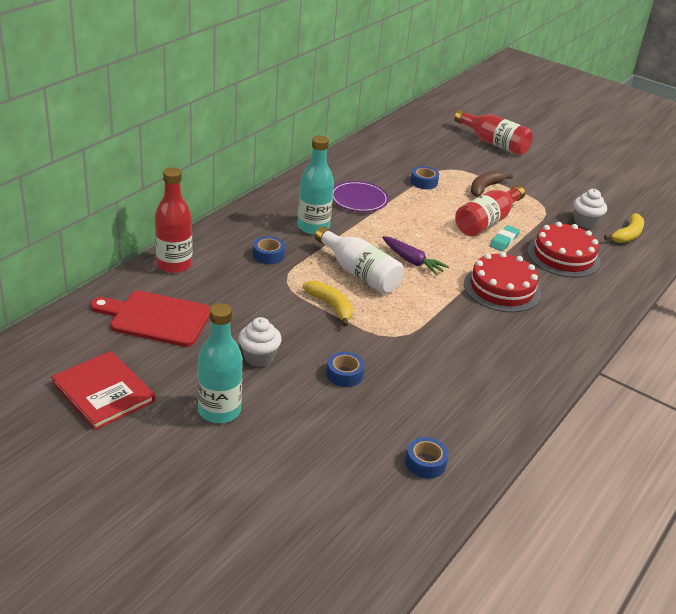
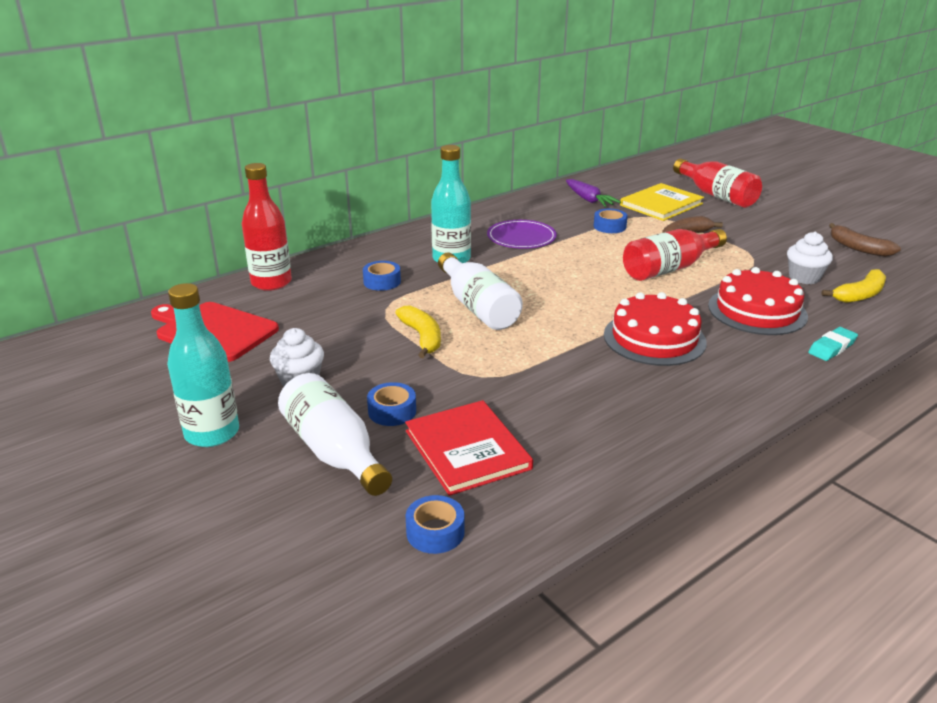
camera: 20 degrees right, 5 degrees down
red book [51,351,156,430] -> red book moved to [405,400,533,496]
purple carrot [382,236,449,276] -> purple carrot moved to [566,179,621,207]
turquoise eraser [490,225,520,251] -> turquoise eraser moved to [808,327,858,361]
none -> white bottle [278,373,392,496]
none -> yellow book [620,183,704,221]
none -> brown banana [829,223,901,257]

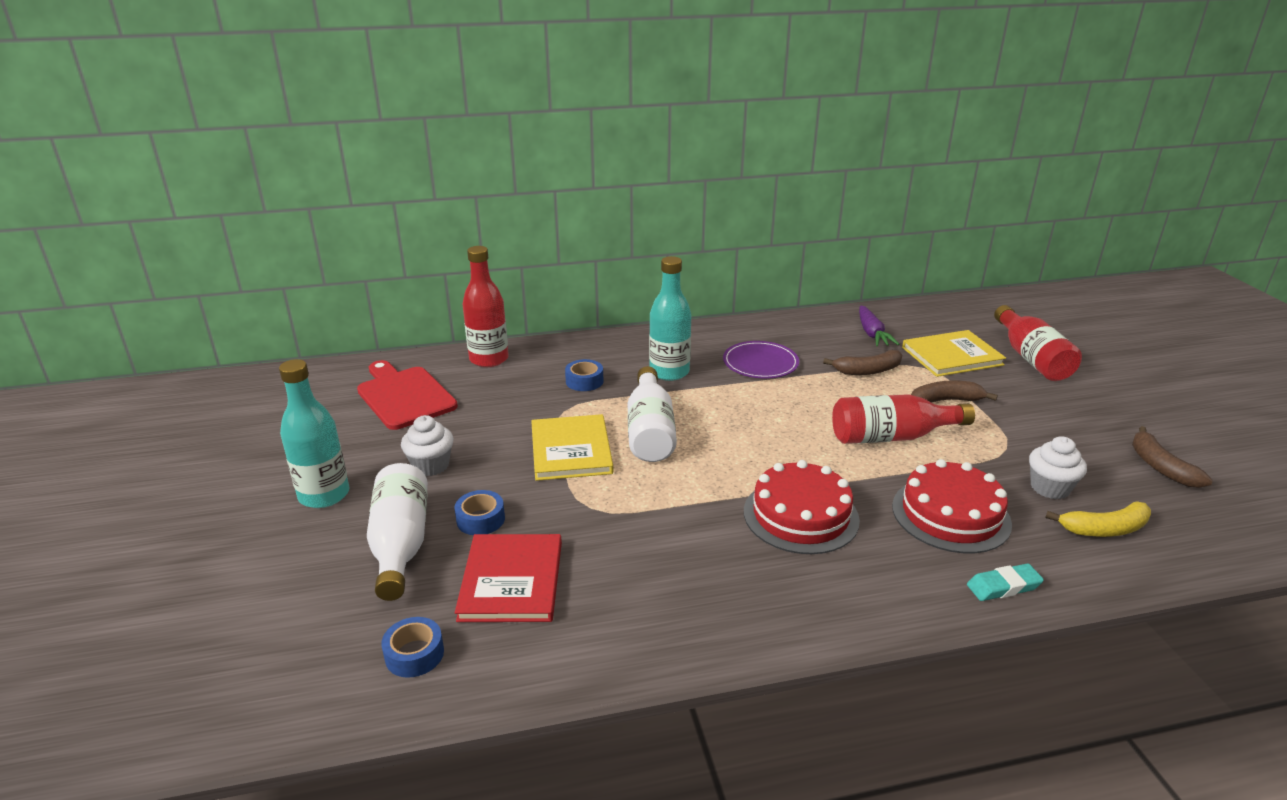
camera: 25 degrees right, 0 degrees up
yellow banana [395,306,441,358] -> yellow book [531,414,613,481]
blue tape [594,209,628,233] -> brown banana [823,350,902,375]

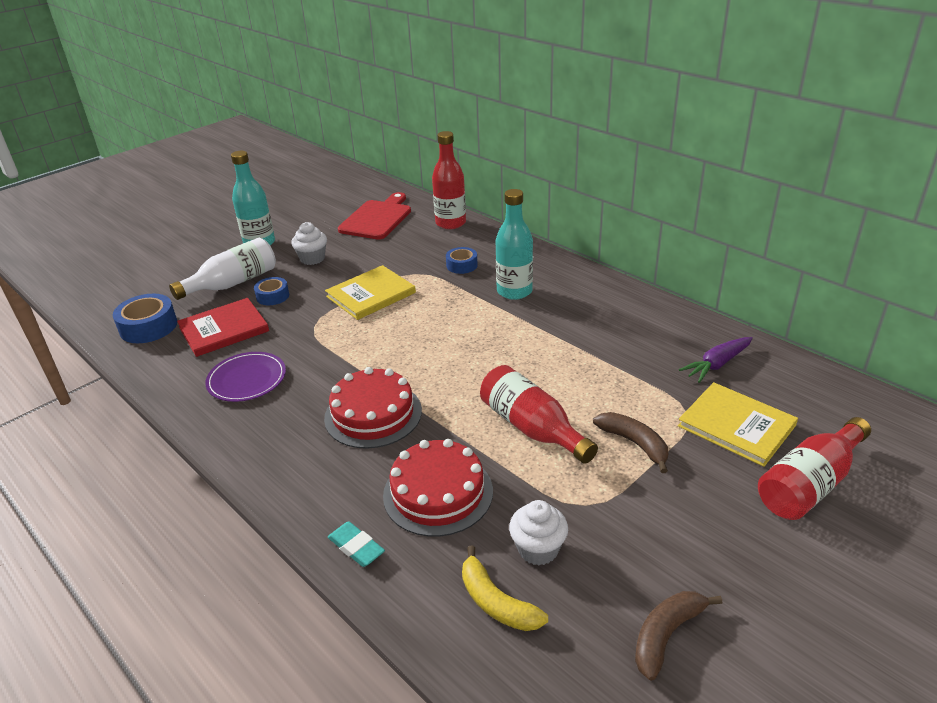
camera: 60 degrees right, 5 degrees up
blue tape [381,617,444,678] -> blue tape [113,294,177,343], size x1.63
white bottle [628,366,677,462] -> none
purple plate [723,341,799,378] -> purple plate moved to [205,352,286,402]
brown banana [823,350,902,375] -> none

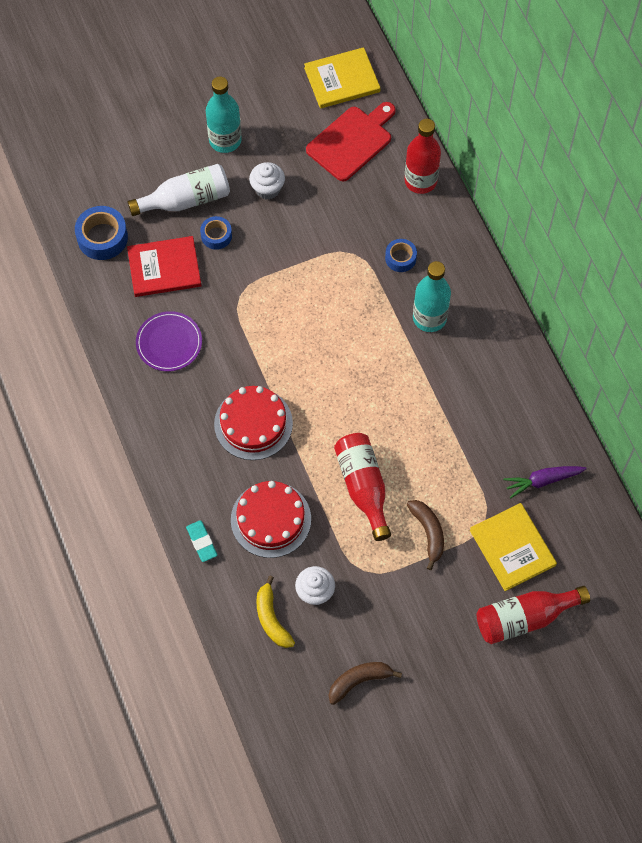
camera: 20 degrees right, 30 degrees up
yellow book [325,265,416,320] -> yellow book moved to [304,47,381,109]

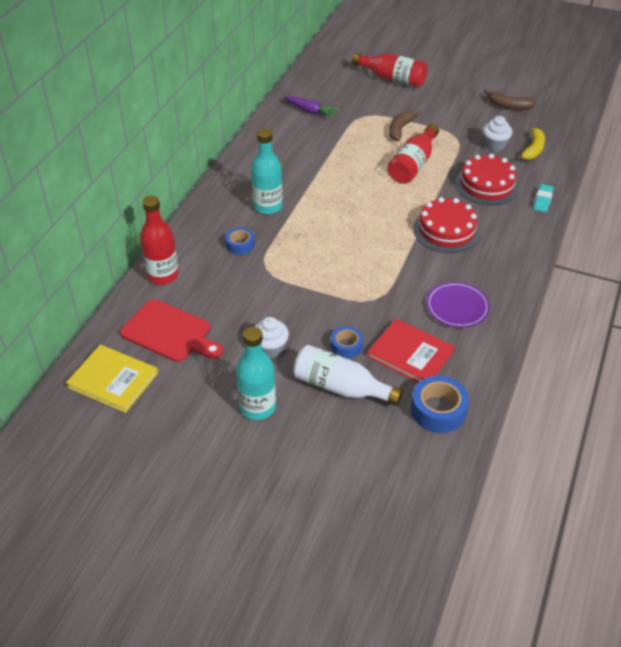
camera: 135 degrees left, 20 degrees down
red cutting board [306,102,396,181] -> red cutting board turned 150 degrees counterclockwise [120,299,223,362]
yellow book [470,503,557,591] -> none

